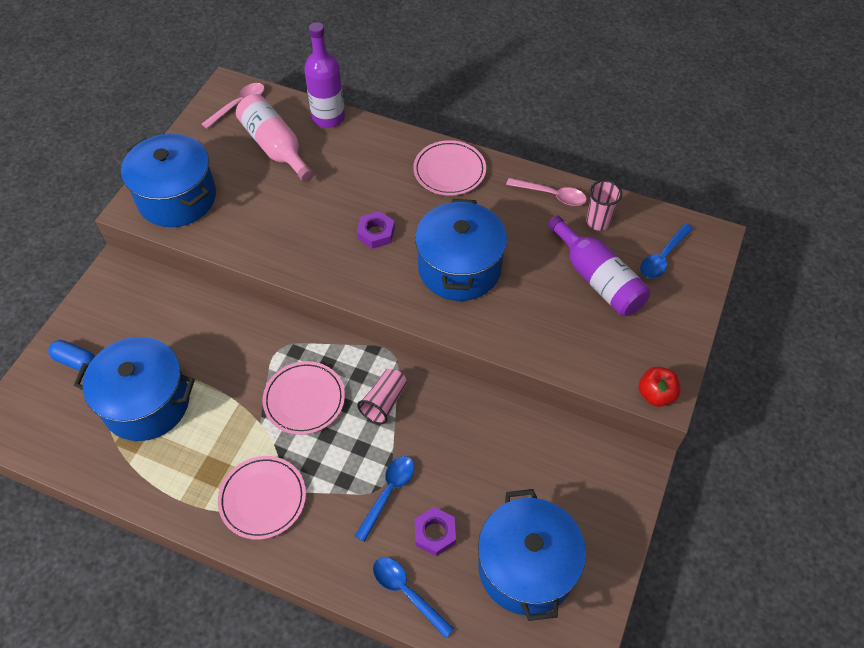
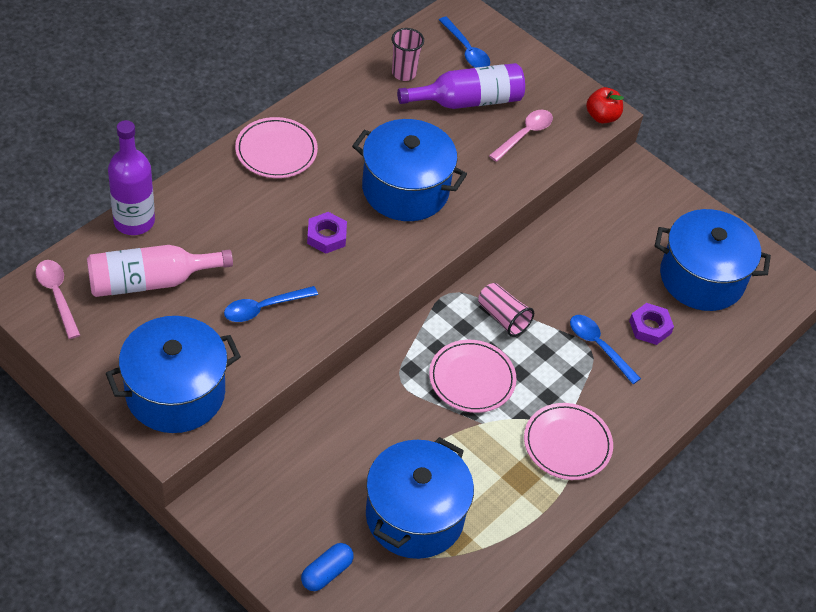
camera: 75 degrees left, 5 degrees down
blue spoon [373,557,454,638] -> blue spoon moved to [224,286,318,322]
pink spoon [506,178,587,206] -> pink spoon moved to [489,110,553,162]

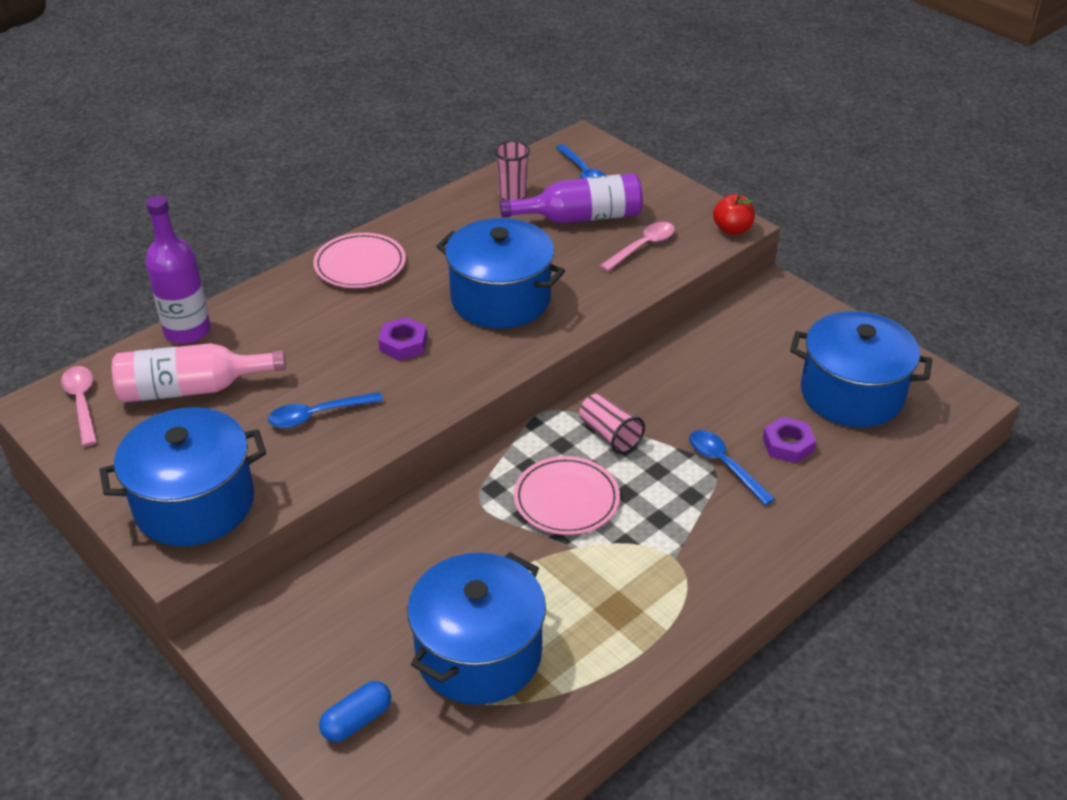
camera: 10 degrees right, 10 degrees down
pink plate [524,403,613,480] -> none

